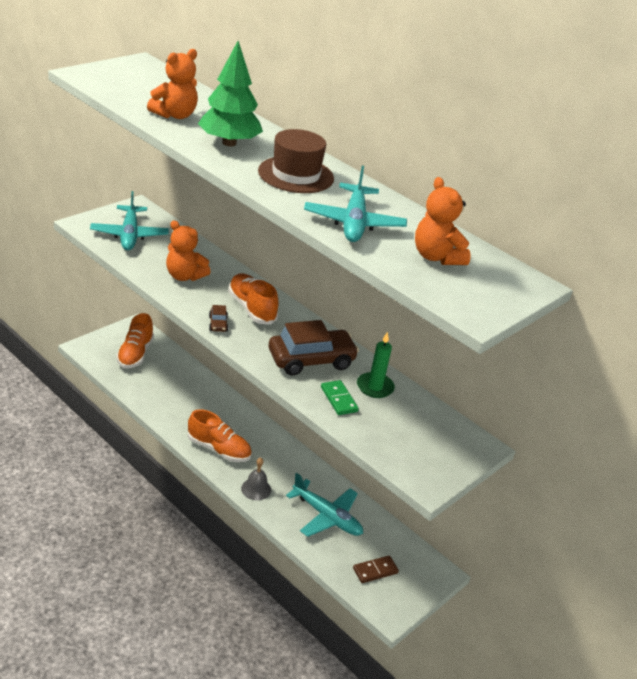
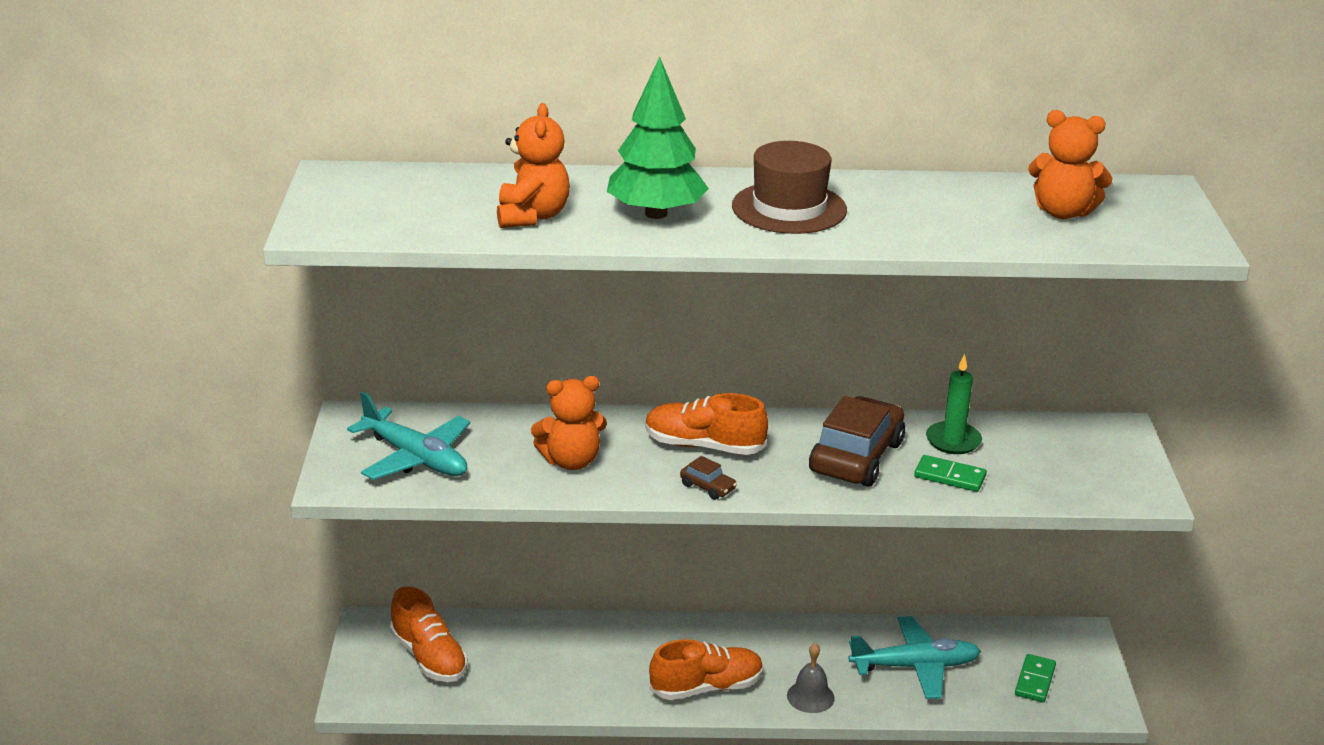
camera: 40 degrees left, 5 degrees down
turquoise plane [304,166,407,242] -> none
brown domino [353,556,399,583] -> green domino [1015,654,1056,702]

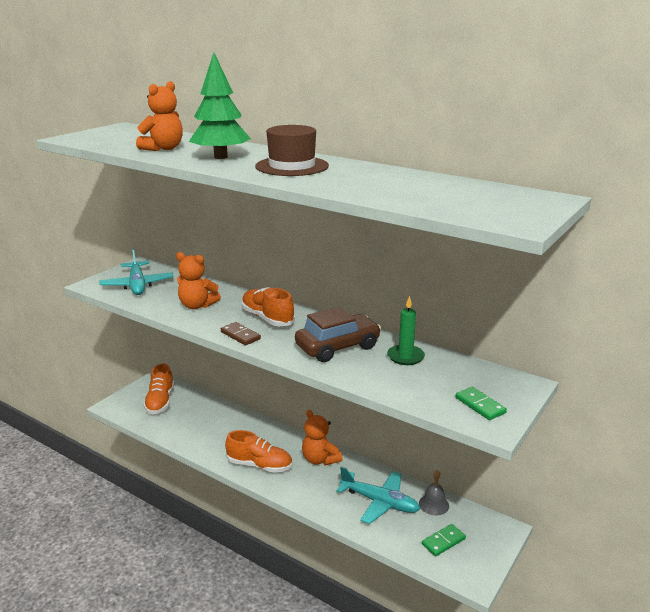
camera: 35 degrees right, 5 degrees down
brown car [680,456,737,500] -> brown domino [221,322,261,346]
grey bell [787,643,835,713] -> grey bell moved to [419,470,449,516]
green domino [914,455,987,492] -> green domino moved to [455,387,507,420]
orange teddy bear [1028,110,1113,219] -> orange teddy bear moved to [302,410,342,465]

